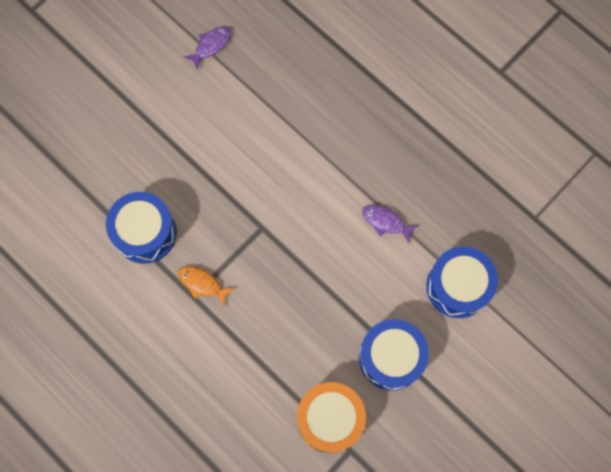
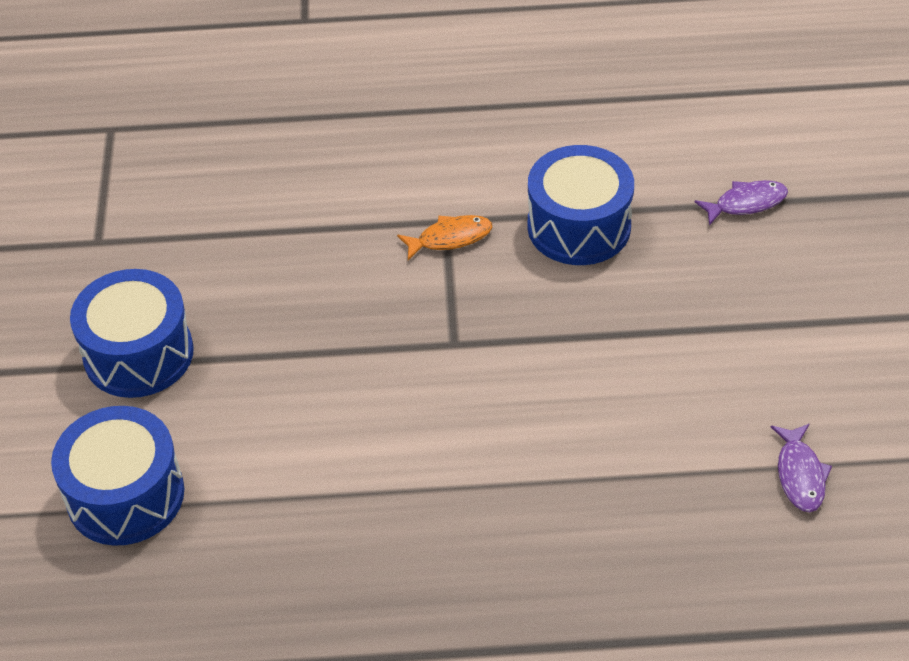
camera: 135 degrees right, 25 degrees down
orange drum [297,382,366,453] -> none
purple fish [362,205,418,243] -> purple fish moved to [695,180,788,226]

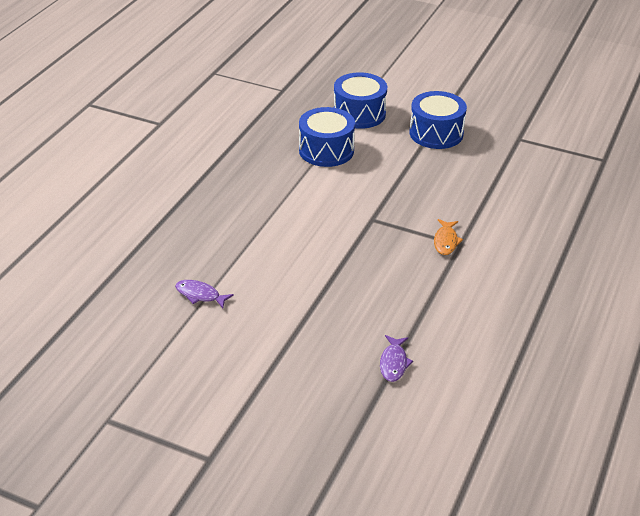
camera: 115 degrees right, 10 degrees down
blue drum [527,145,634,265] -> blue drum moved to [299,107,355,167]

